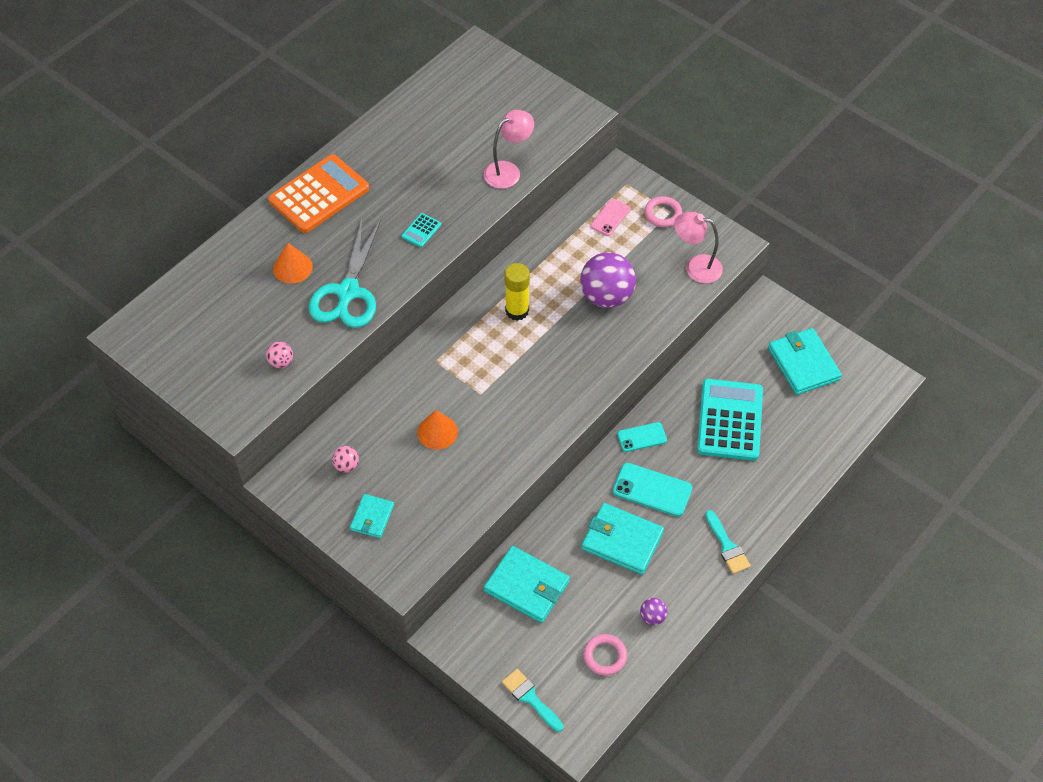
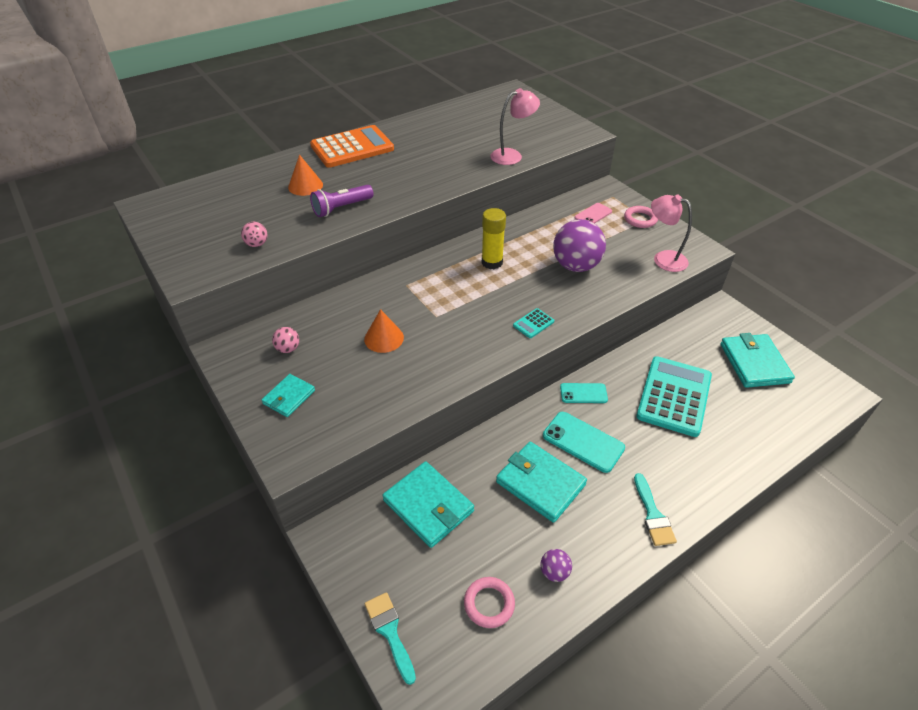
camera: 15 degrees right, 10 degrees down
turquoise scissors [309,220,381,328] -> purple flashlight [310,185,374,217]
turquoise calculator [402,213,441,248] -> turquoise calculator moved to [513,308,554,338]

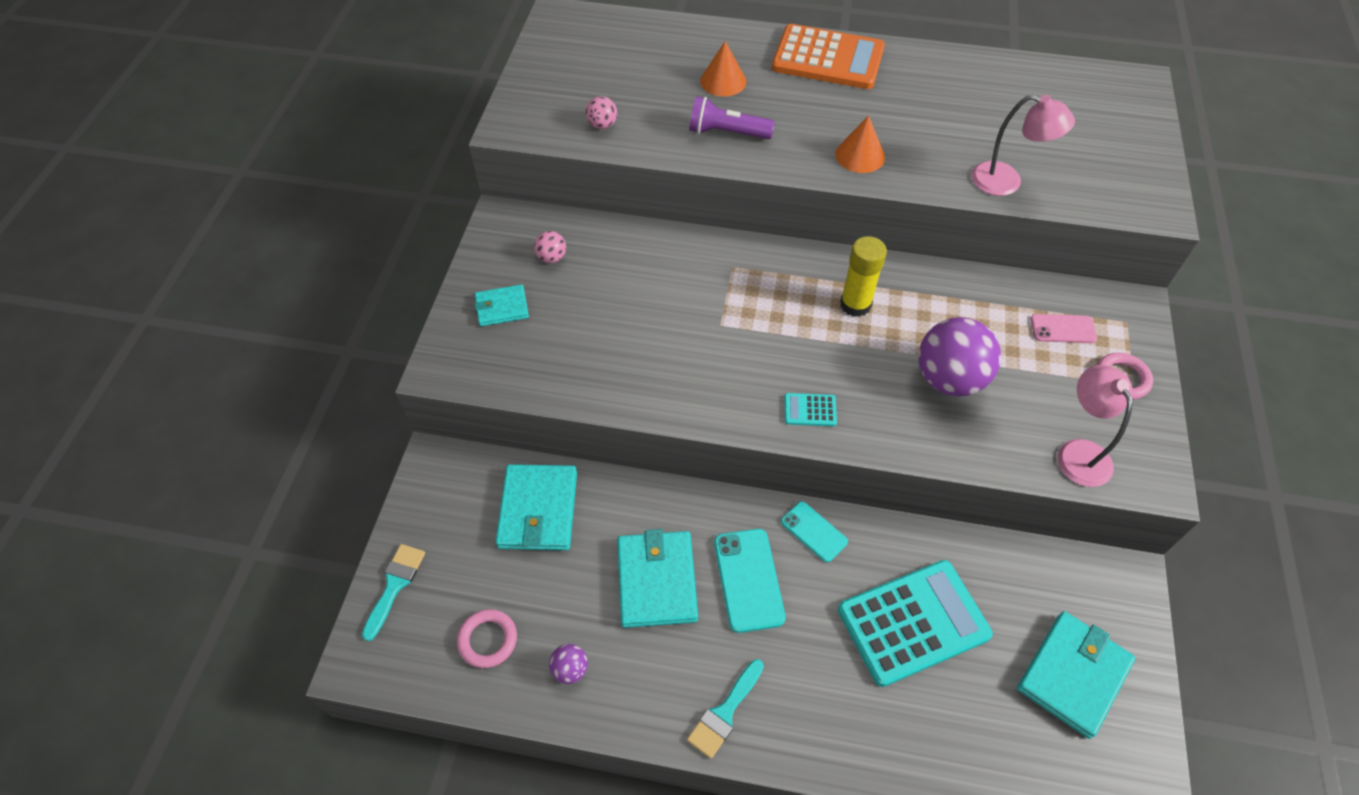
camera: 45 degrees right, 10 degrees up
orange cone [364,309,404,353] -> orange cone moved to [835,116,885,173]

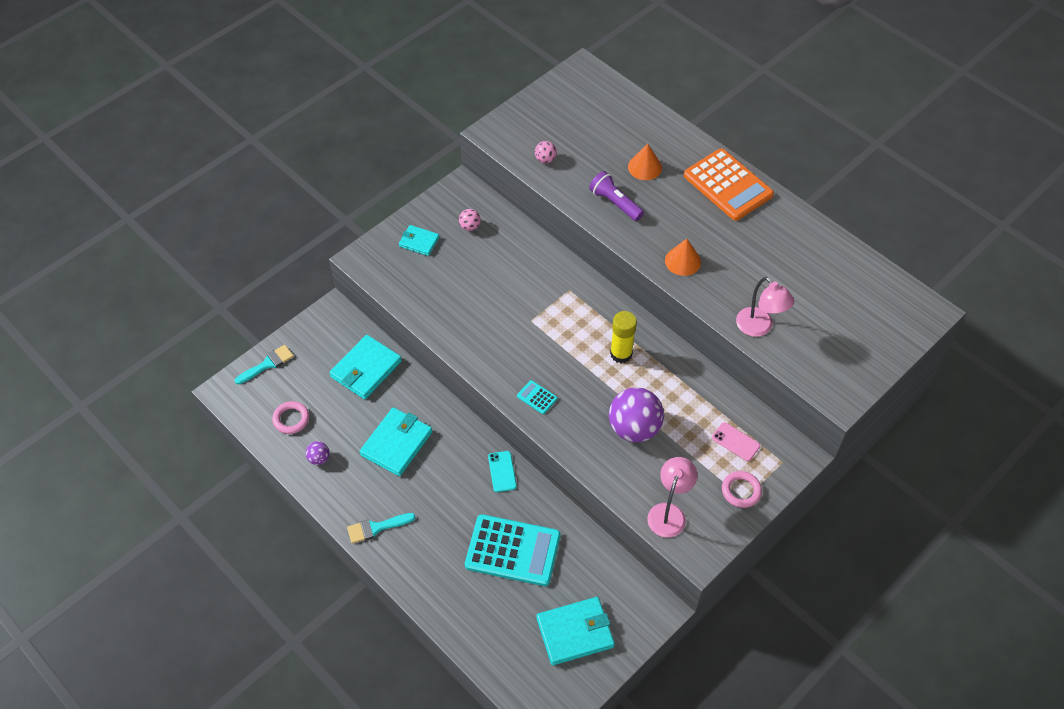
camera: 35 degrees right, 0 degrees up
turquoise phone [714,529,786,633] -> none

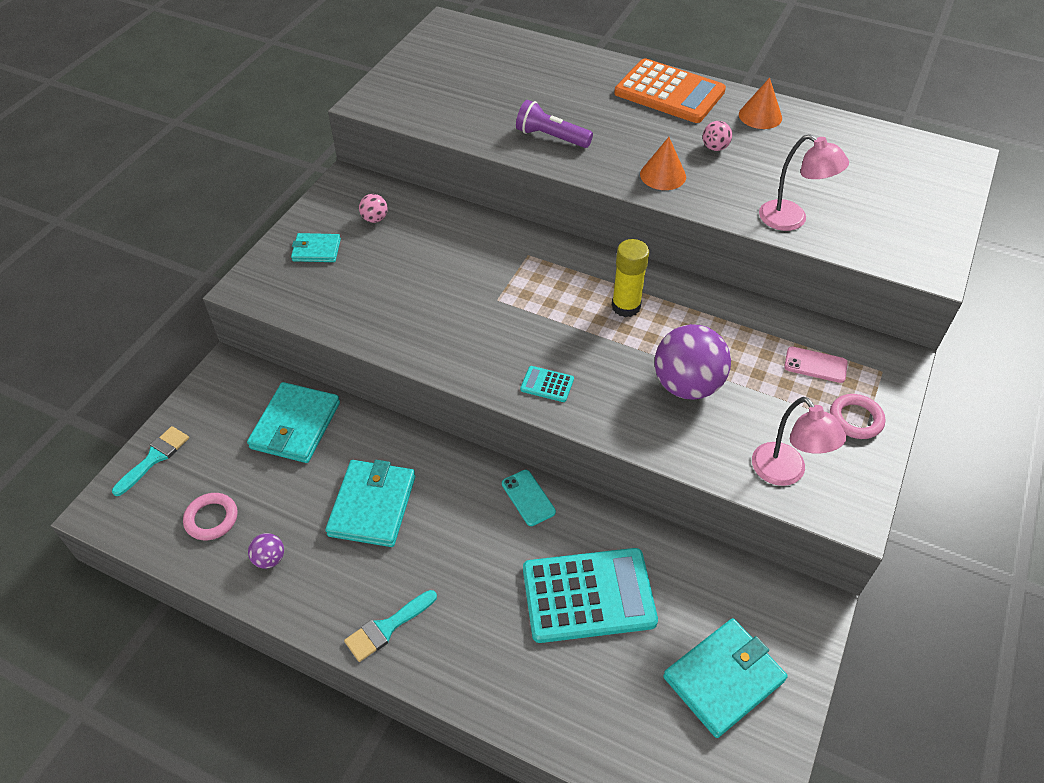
camera: 20 degrees left, 5 degrees down
pink ball [535,141,557,163] -> pink ball moved to [702,121,732,151]
orange cone [628,143,662,180] -> orange cone moved to [739,78,782,129]
pink lamp [647,457,697,537] -> pink lamp turned 150 degrees clockwise [752,397,846,486]

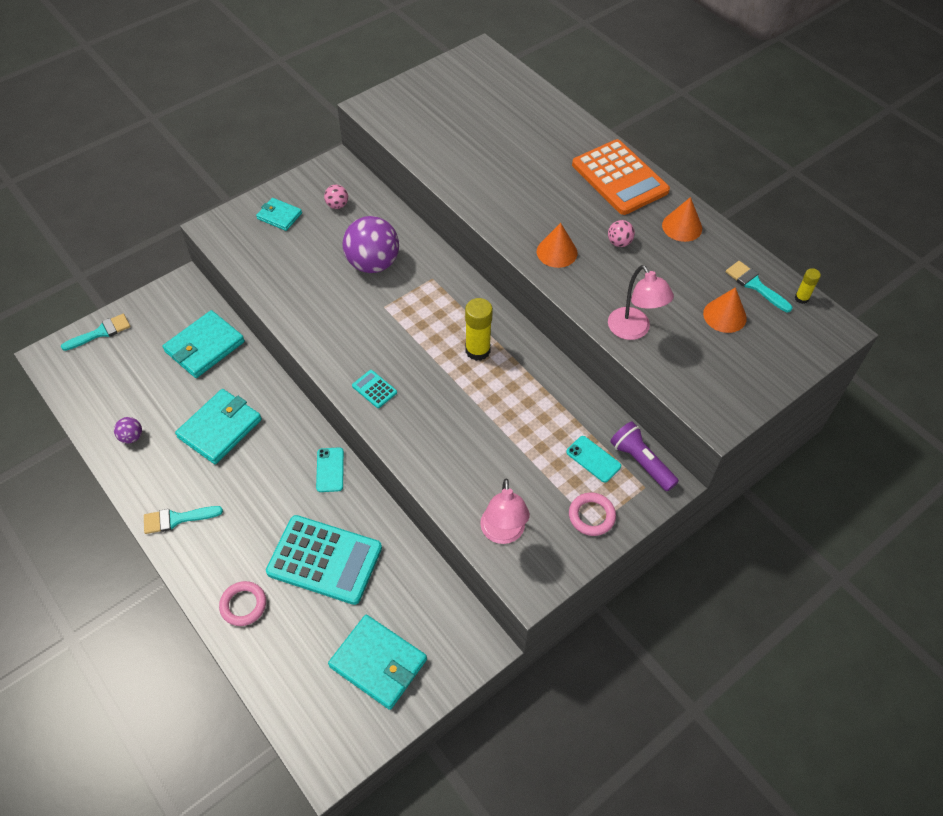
camera: 25 degrees right, 5 degrees up
pink ring [183,493,237,540] -> pink ring moved to [219,581,266,626]
purple flashlight [516,100,593,148] -> purple flashlight moved to [610,422,679,491]
purple ball [655,324,731,400] -> purple ball moved to [342,216,399,273]
turquoise wallet [663,618,788,738] -> turquoise wallet turned 45 degrees clockwise [328,615,427,710]
pink phone [784,346,848,383] -> turquoise phone [566,436,621,482]
none -> orange cone [703,287,747,333]
none -> turquoise brush [726,261,792,312]
none -> yellow glue stick [795,268,821,304]

